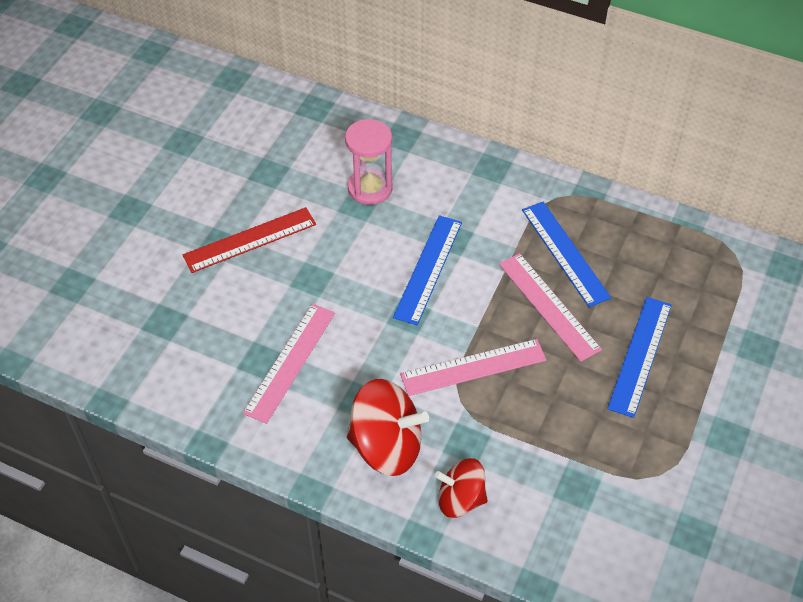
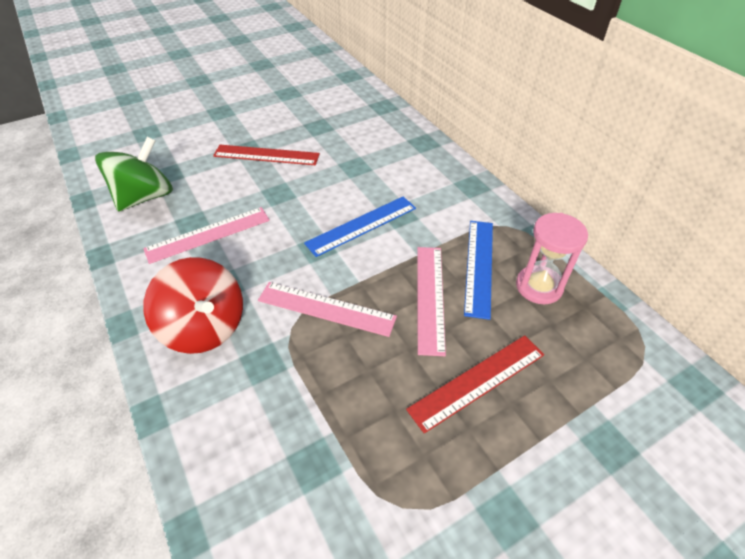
camera: 35 degrees right, 5 degrees down
pink hourglass [345,119,393,205] -> pink hourglass moved to [516,213,588,304]
red spinning top [435,458,488,518] -> none
blue ruler [607,297,672,418] -> red ruler [406,335,544,433]
none -> green spinning top [95,137,173,212]

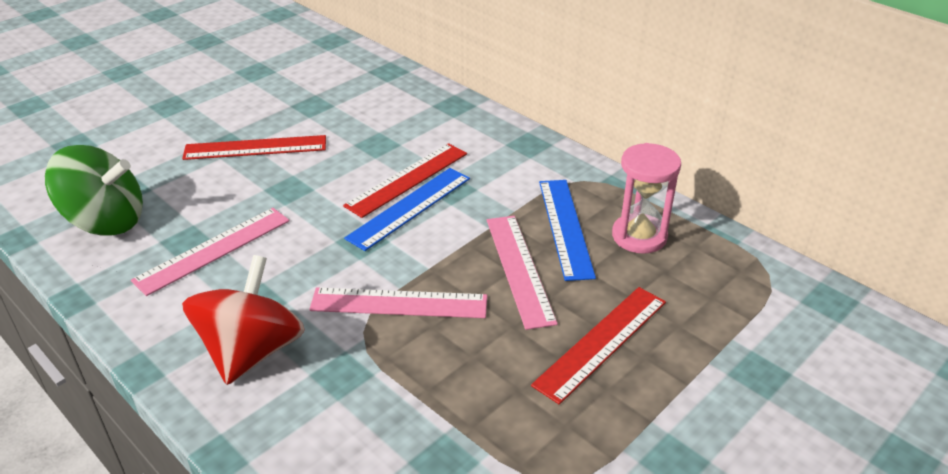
camera: 15 degrees left, 10 degrees down
green spinning top [95,137,173,212] -> green spinning top turned 75 degrees clockwise [45,145,143,236]
red spinning top [143,257,243,354] -> red spinning top turned 105 degrees counterclockwise [182,255,305,385]
none -> red ruler [343,143,467,218]

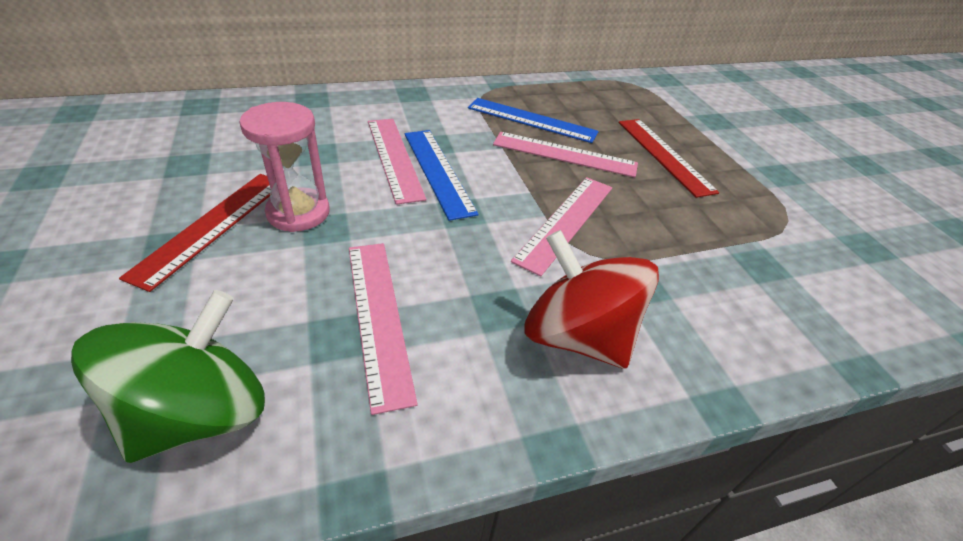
camera: 65 degrees left, 5 degrees up
red ruler [343,143,467,218] -> pink ruler [368,119,426,205]
pink hourglass [612,143,681,254] -> pink hourglass moved to [239,102,330,232]

